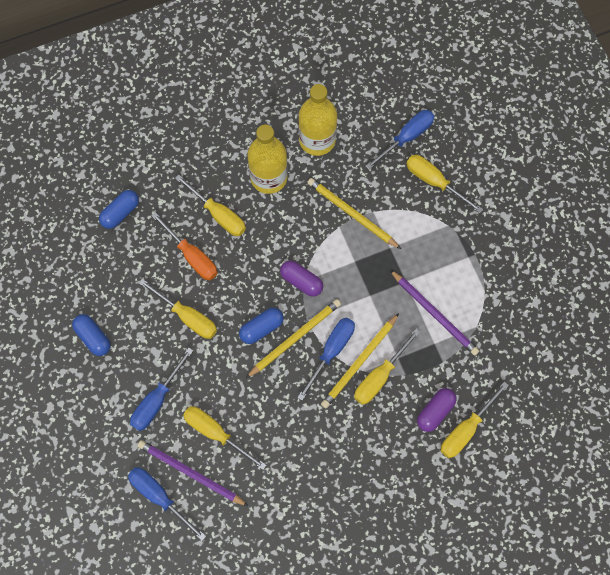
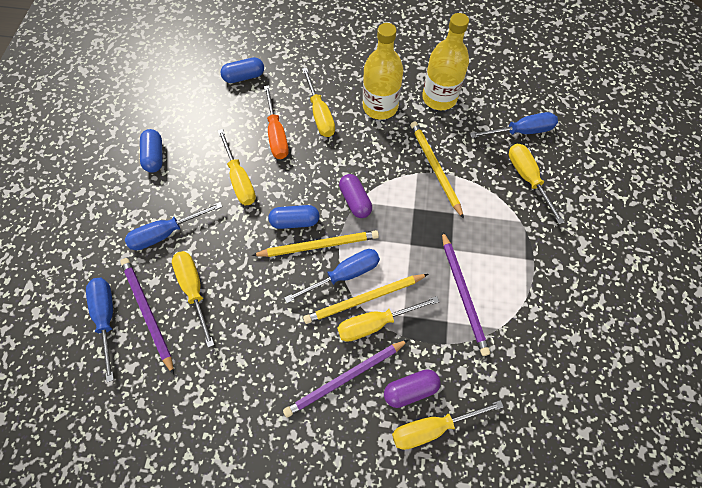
camera: 30 degrees right, 5 degrees down
none -> purple pencil [283,340,408,418]

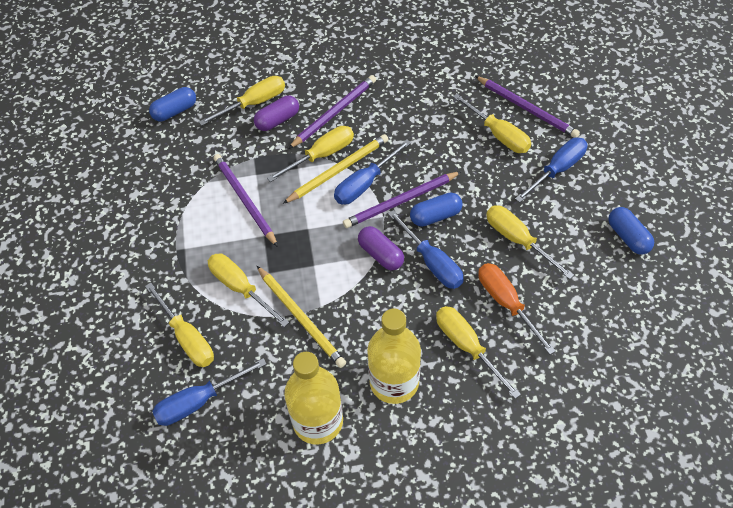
camera: 165 degrees right, 10 degrees down
blue screwdriver [86,278,114,382] -> blue screwdriver moved to [388,211,464,289]
blue capsule [220,57,264,83] -> blue capsule moved to [149,87,196,121]
yellow pencil [252,230,379,257] -> purple pencil [343,171,462,228]
none -> yellow screwdriver [208,254,289,327]

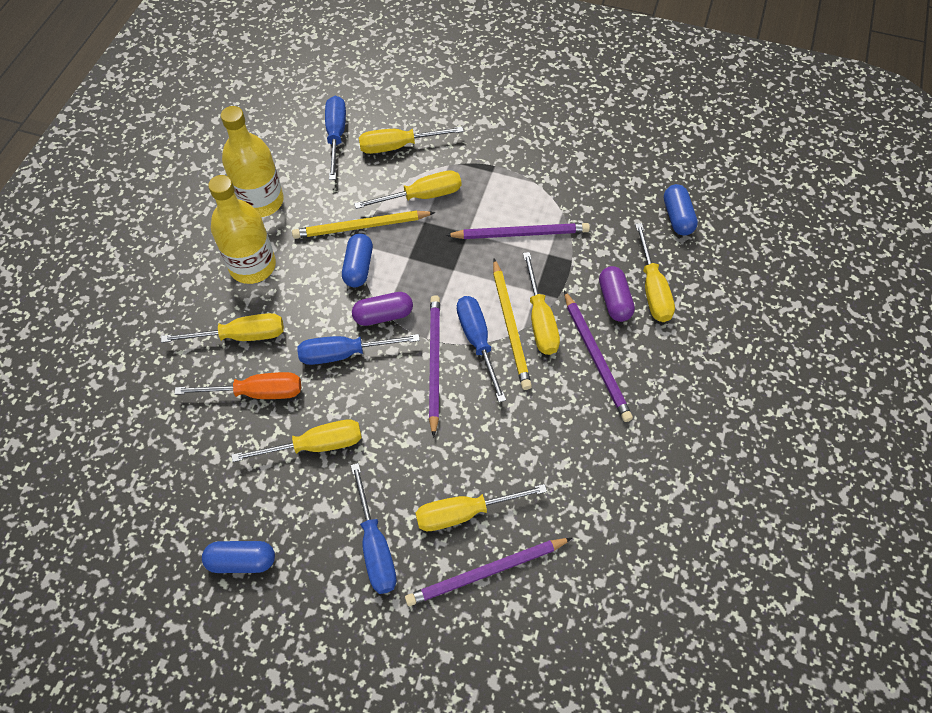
camera: 115 degrees right, 5 degrees up
blue capsule [410,193,462,227] -> blue capsule moved to [342,233,373,287]

